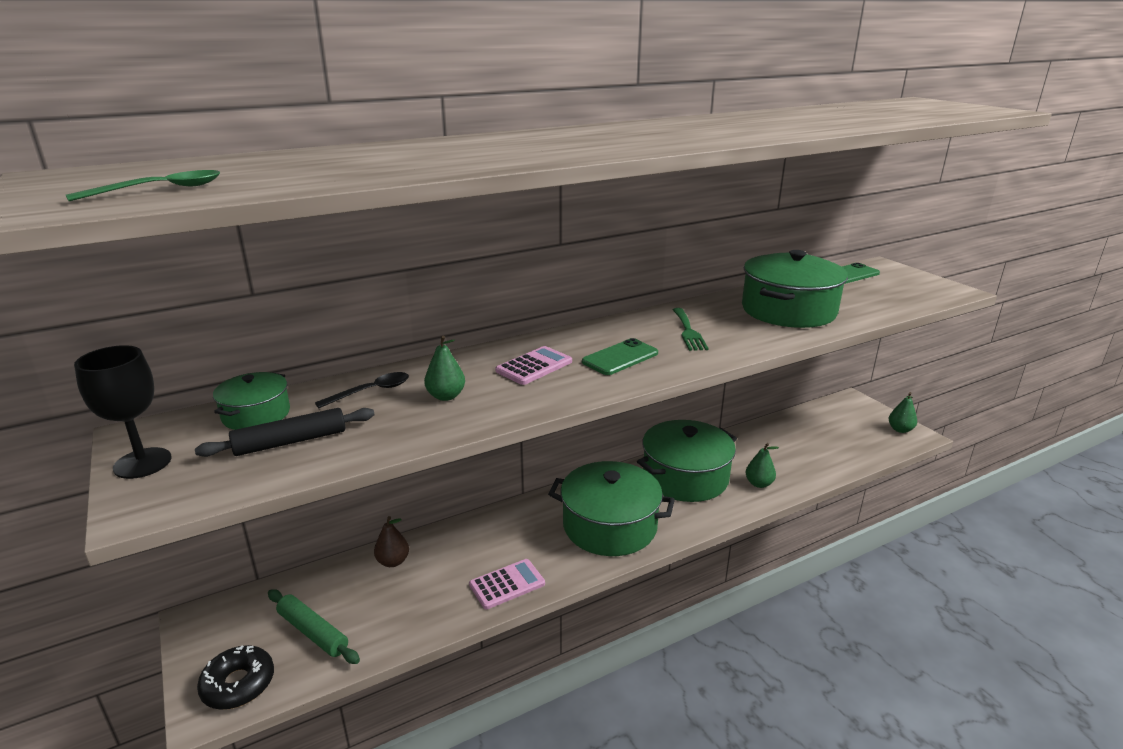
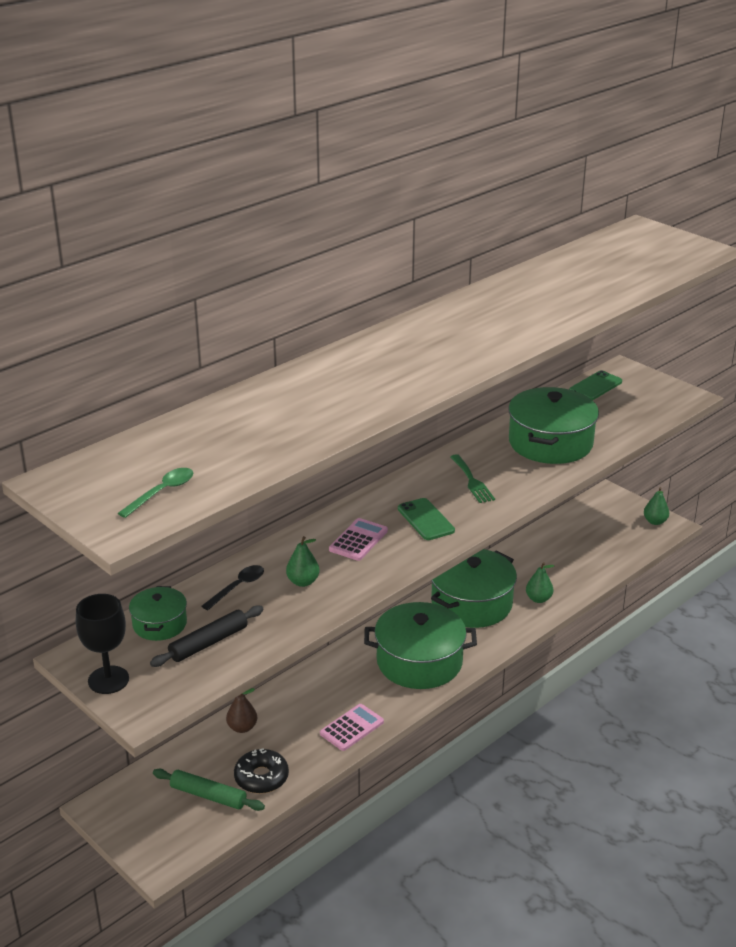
camera: 15 degrees left, 5 degrees up
black donut [197,645,274,710] -> black donut moved to [234,748,289,794]
green phone [582,338,658,375] -> green phone turned 60 degrees counterclockwise [398,498,455,540]

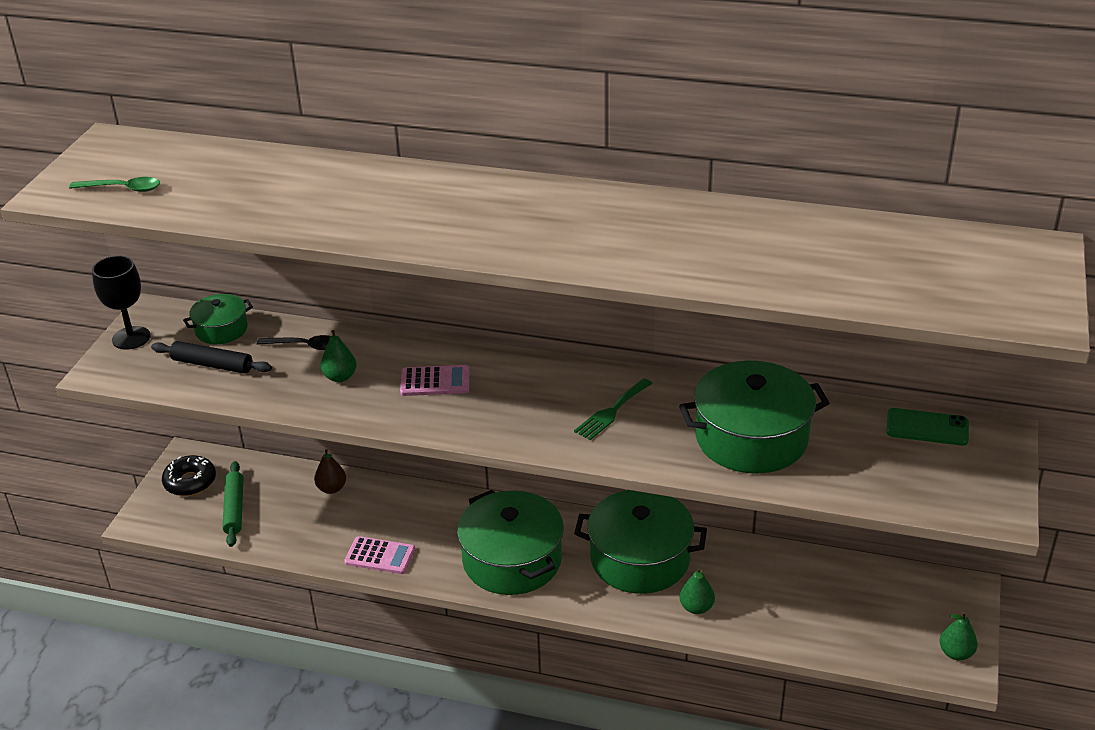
camera: 60 degrees right, 5 degrees up
black donut [234,748,289,794] -> black donut moved to [162,455,216,496]
green phone [398,498,455,540] -> none

